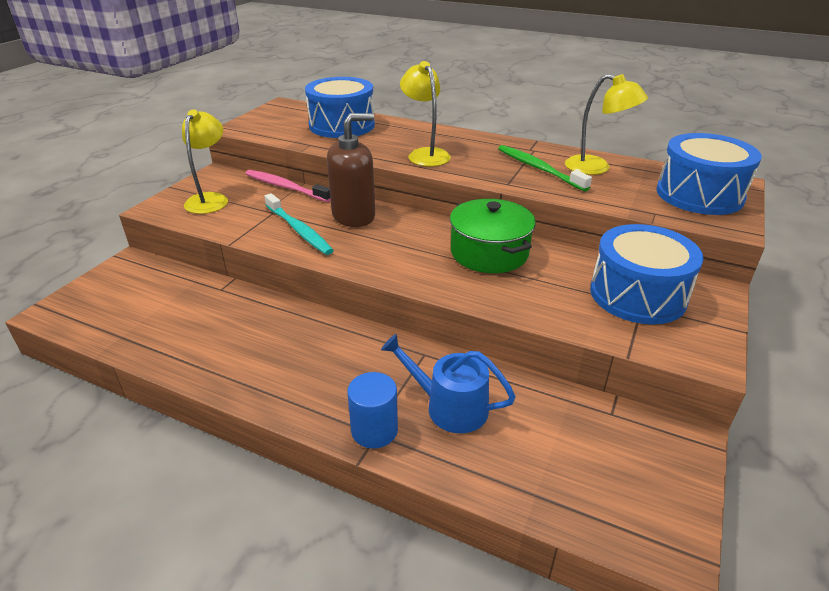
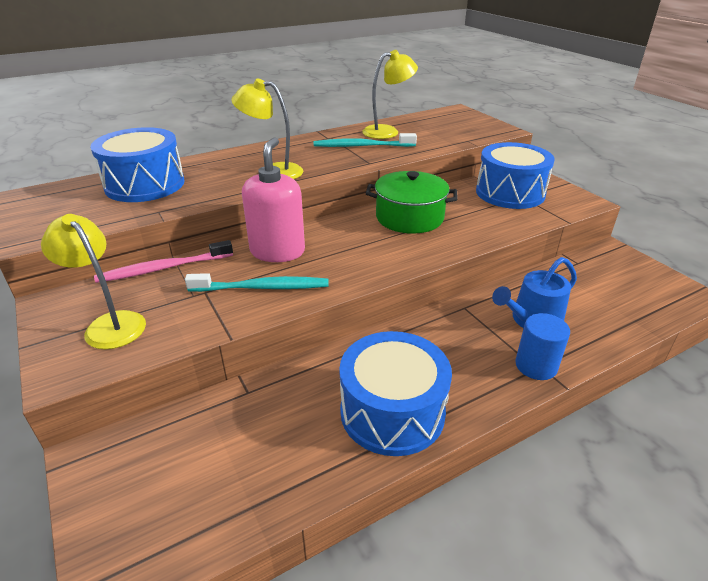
camera: 55 degrees left, 0 degrees up
brown soap dispenser [327,113,375,227] -> pink soap dispenser [242,138,305,262]
green toothbrush [498,145,592,192] -> turquoise toothbrush [314,133,417,147]
blue drum [656,133,762,215] -> blue drum moved to [339,331,452,456]

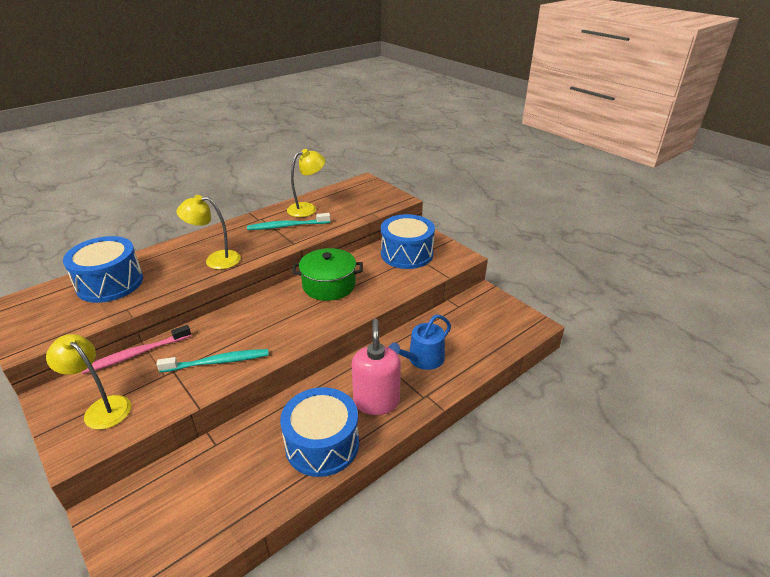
camera: 10 degrees left, 0 degrees up
pink soap dispenser [242,138,305,262] -> pink soap dispenser moved to [351,319,401,415]
blue cylinder [515,313,570,380] -> none

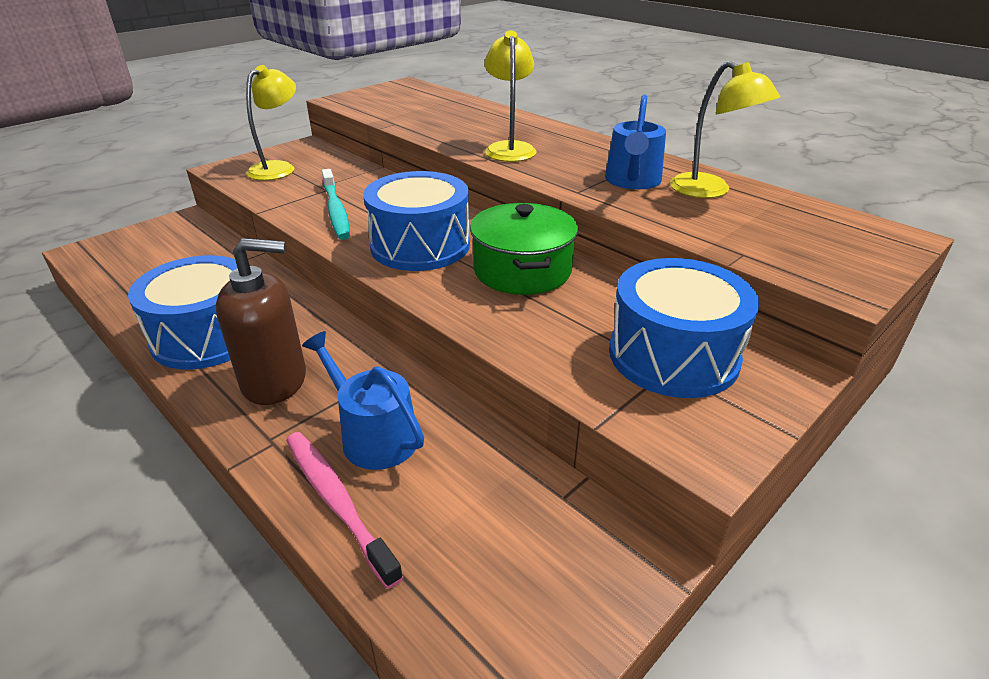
camera: 85 degrees right, 0 degrees up
blue drum [63,236,143,303] -> blue drum moved to [363,171,470,271]
pink toothbrush [82,325,191,374] -> pink toothbrush moved to [286,432,403,589]
turquoise toothbrush [247,213,331,230] -> blue watering can [605,95,666,189]
pink soap dispenser [351,319,401,415] -> brown soap dispenser [216,238,306,405]

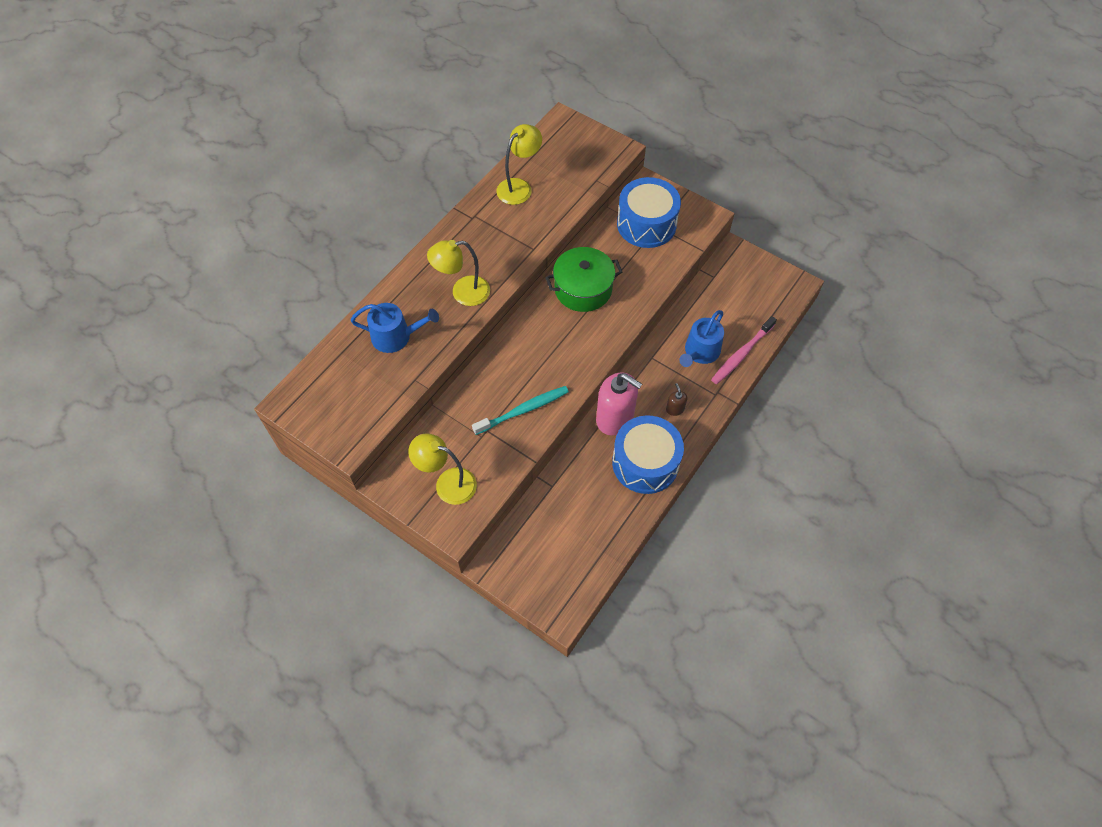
camera: 100 degrees left, 25 degrees up
brown soap dispenser [216,238,306,405] -> brown soap dispenser [666,383,687,416], size x0.43
blue drum [363,171,470,271] -> none
blue watering can [605,95,666,189] -> blue watering can moved to [350,303,439,353]
none -> pink soap dispenser [596,372,642,436]

